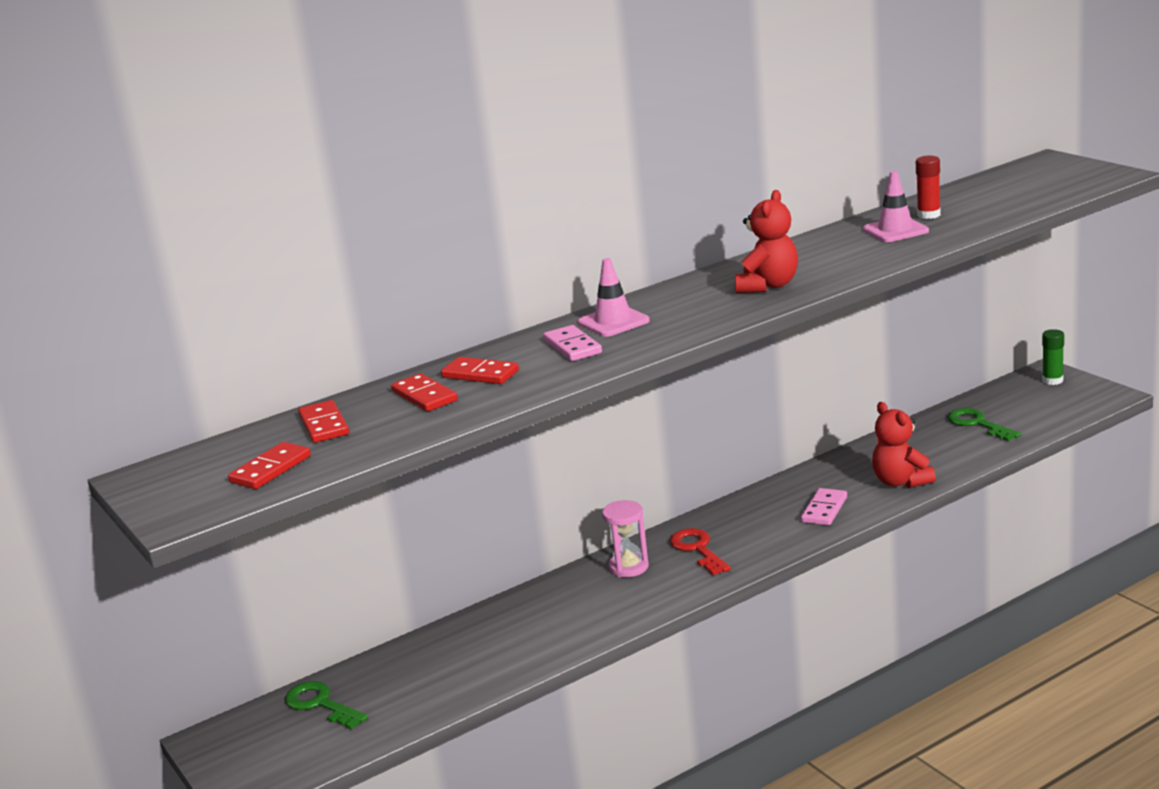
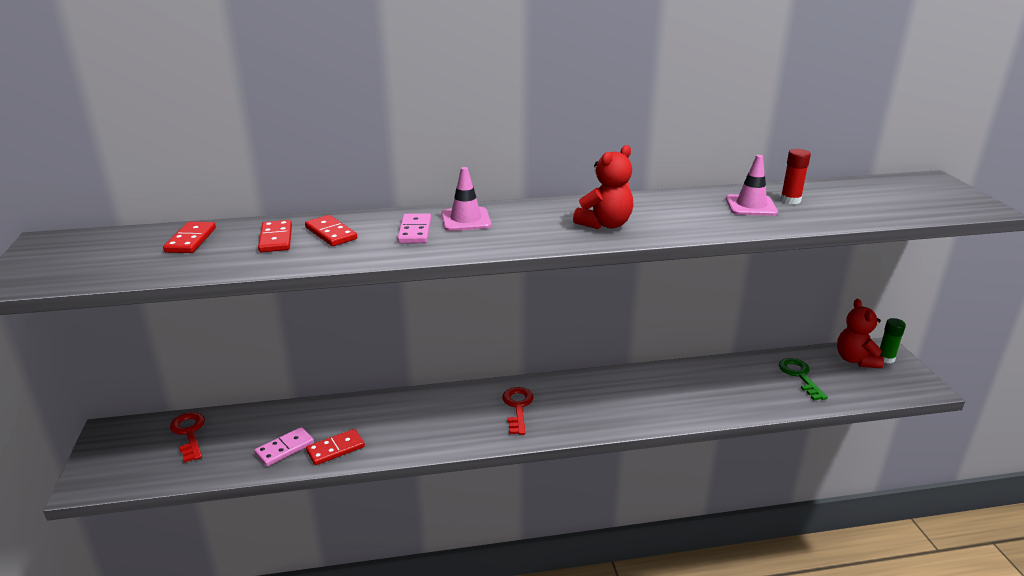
camera: 20 degrees right, 5 degrees up
red domino [228,442,311,489] -> red domino moved to [306,429,365,465]
green key [285,681,368,729] -> red key [170,412,205,463]
pink hourglass [602,500,649,577] -> none
pink domino [801,488,847,526] -> pink domino moved to [254,427,314,467]
red teddy bear [872,402,936,488] -> red teddy bear moved to [837,299,884,369]

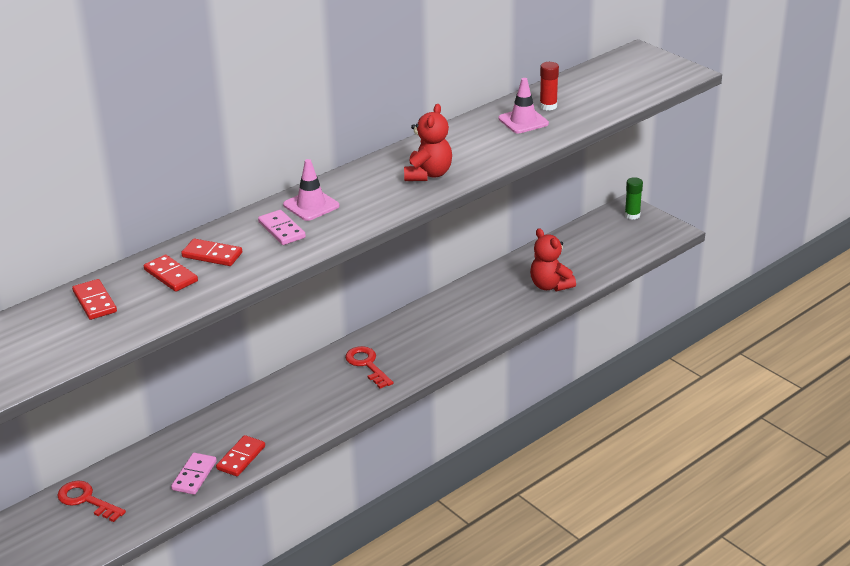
camera: 30 degrees left, 5 degrees up
green key [779,358,828,400] -> none
red teddy bear [837,299,884,369] -> red teddy bear moved to [530,228,576,291]

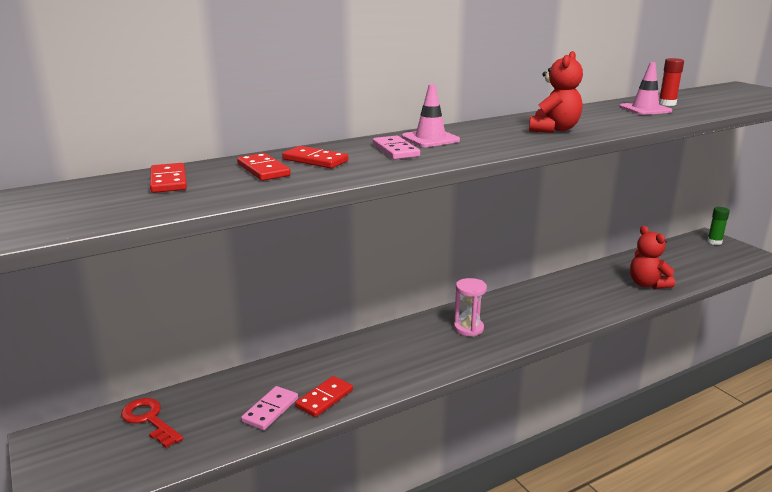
camera: 10 degrees right, 10 degrees down
red key [345,346,393,389] -> pink hourglass [454,278,487,337]

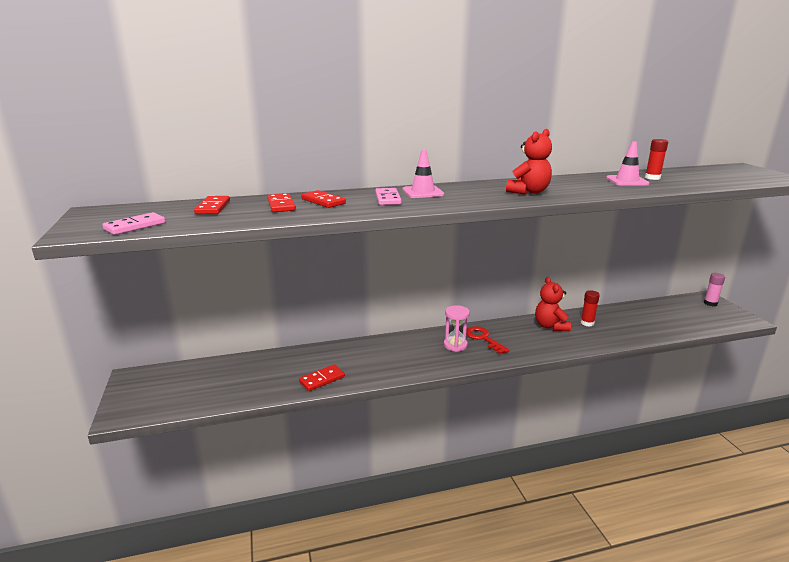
camera: 15 degrees right, 0 degrees up
red key [121,398,183,448] -> red key moved to [466,326,510,354]
pink domino [241,386,298,430] -> pink domino moved to [102,212,165,235]
red teddy bear [630,226,675,289] -> red teddy bear moved to [535,277,571,331]
green glue stick [707,207,730,245] -> pink glue stick [704,273,725,306]
none -> red glue stick [581,290,600,327]

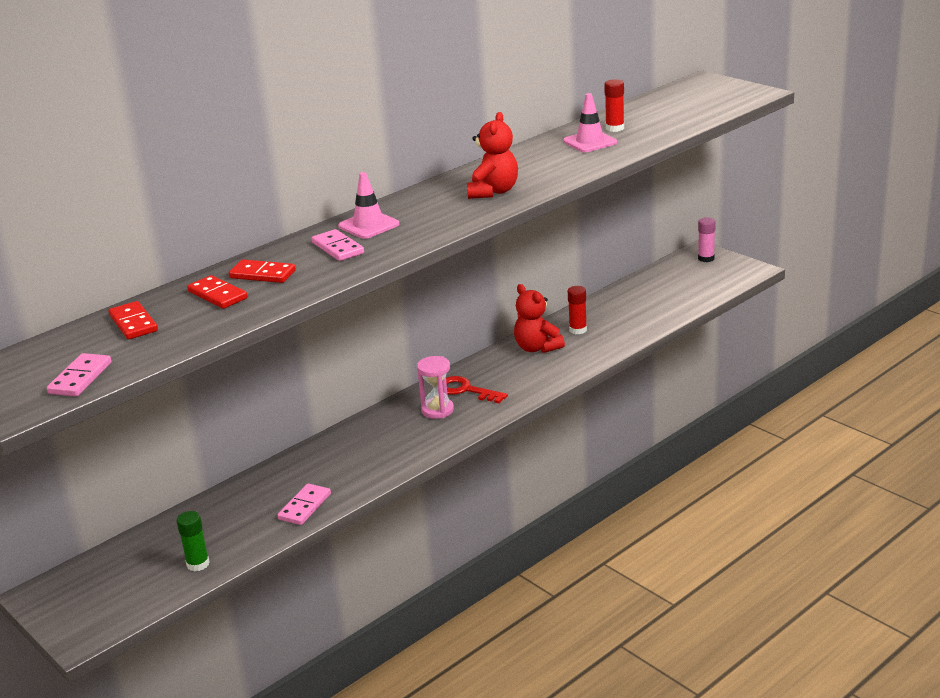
camera: 25 degrees left, 5 degrees up
red domino [299,364,345,391] -> pink domino [277,483,331,525]
none -> green glue stick [177,511,210,572]

